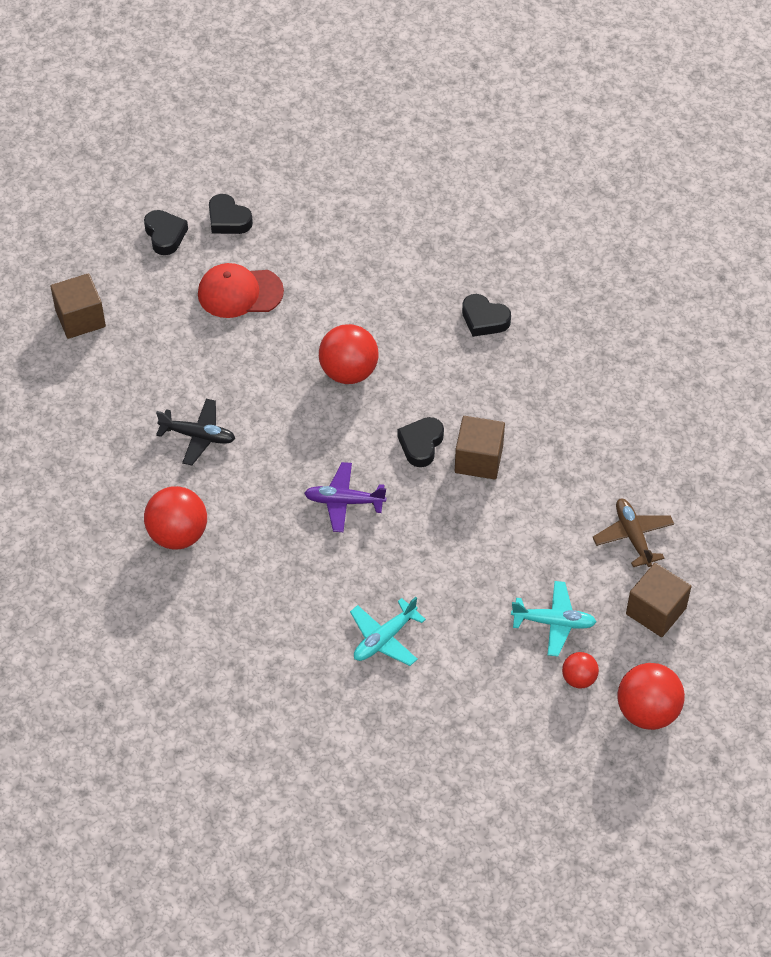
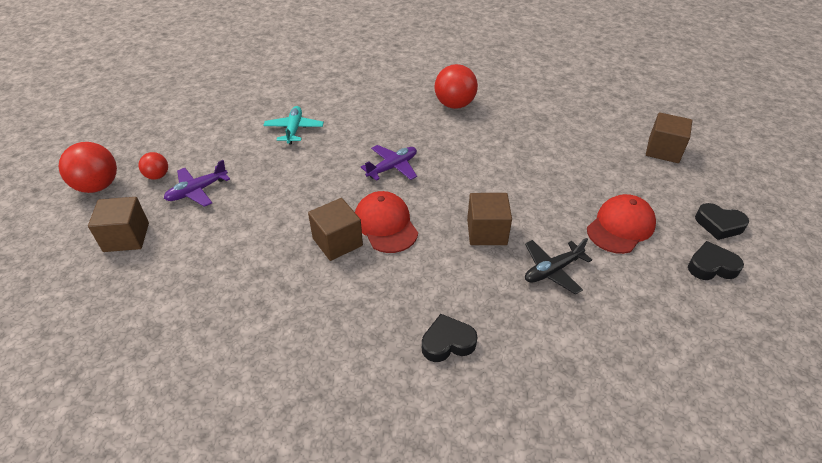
camera: 135 degrees right, 10 degrees down
black plane [156,399,236,465] -> black plane moved to [525,238,592,295]
red ball [319,324,379,384] -> brown cube [467,193,512,245]
black heart [397,417,444,467] -> red cap [355,191,418,253]
turquoise plane [511,581,596,656] -> purple plane [164,160,230,207]
brown plane [593,499,674,567] -> none

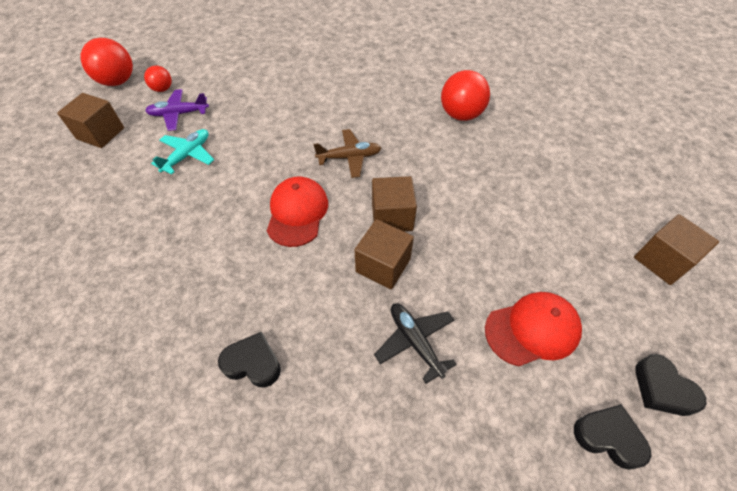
camera: 30 degrees right, 10 degrees up
turquoise plane [263,106,324,144] -> turquoise plane moved to [151,129,214,175]
brown cube [308,198,363,261] -> brown cube moved to [372,176,417,231]
purple plane [361,145,417,181] -> brown plane [314,129,381,178]
black plane [525,238,592,295] -> black plane turned 60 degrees clockwise [374,303,457,384]

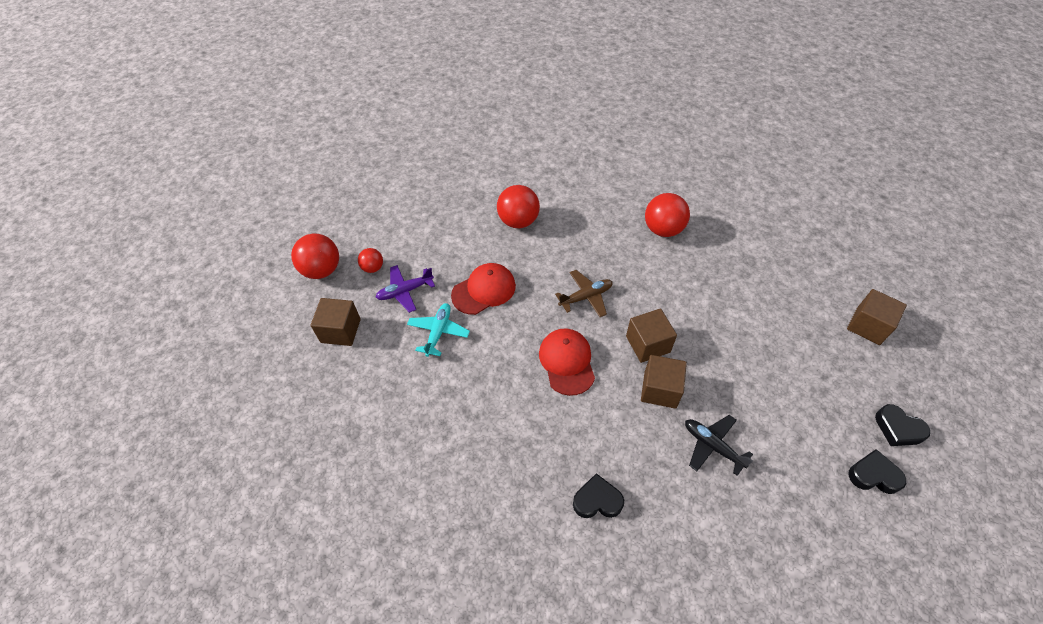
camera: 15 degrees left, 0 degrees up
red cap [485,292,582,366] -> red cap moved to [451,263,516,315]
none -> red ball [497,185,540,228]

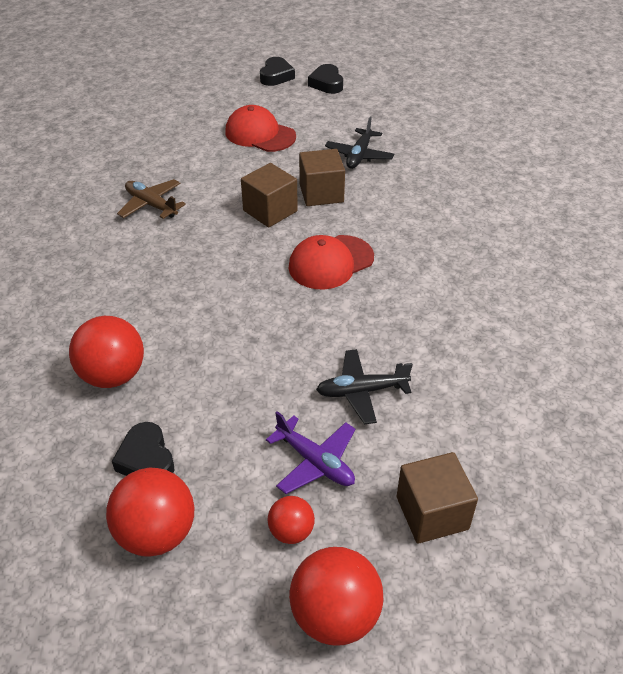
camera: 115 degrees left, 10 degrees down
turquoise plane [407,303,470,357] -> black plane [316,349,413,424]
red cap [451,263,516,315] -> red cap moved to [225,105,296,152]
brown plane [555,270,613,317] -> brown plane moved to [117,179,186,219]
black heart [573,473,624,518] -> black heart moved to [112,422,175,476]
red ball [645,193,690,237] -> red ball moved to [106,468,194,557]
brown cube [847,289,907,345] -> none

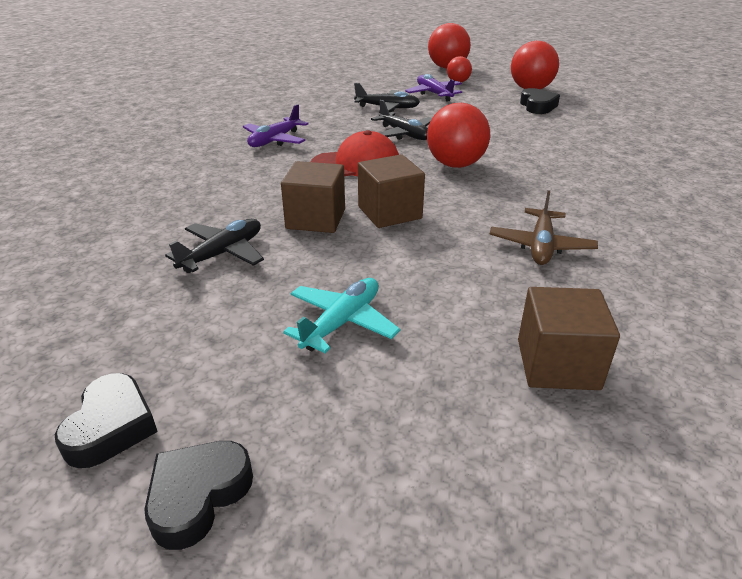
camera: 160 degrees left, 10 degrees down
red ball [69,316,144,388] -> red ball moved to [427,103,490,168]
brown plane [117,179,186,219] -> brown plane turned 45 degrees clockwise [490,190,598,265]
red cap [225,105,296,152] -> turquoise plane [283,278,400,353]
brown cube [397,452,478,544] -> brown cube moved to [518,287,620,390]
none -> purple plane [243,104,309,147]
none -> black plane [371,100,432,140]

